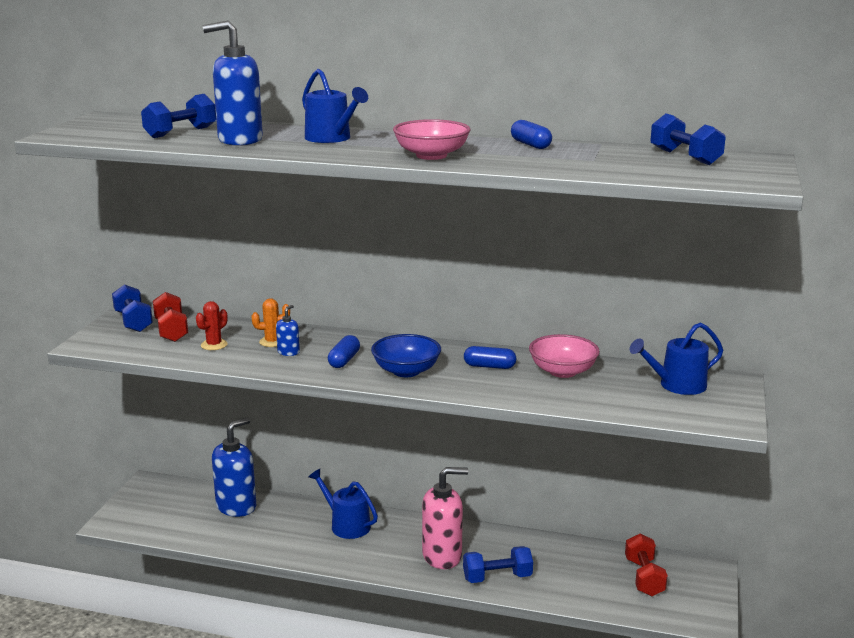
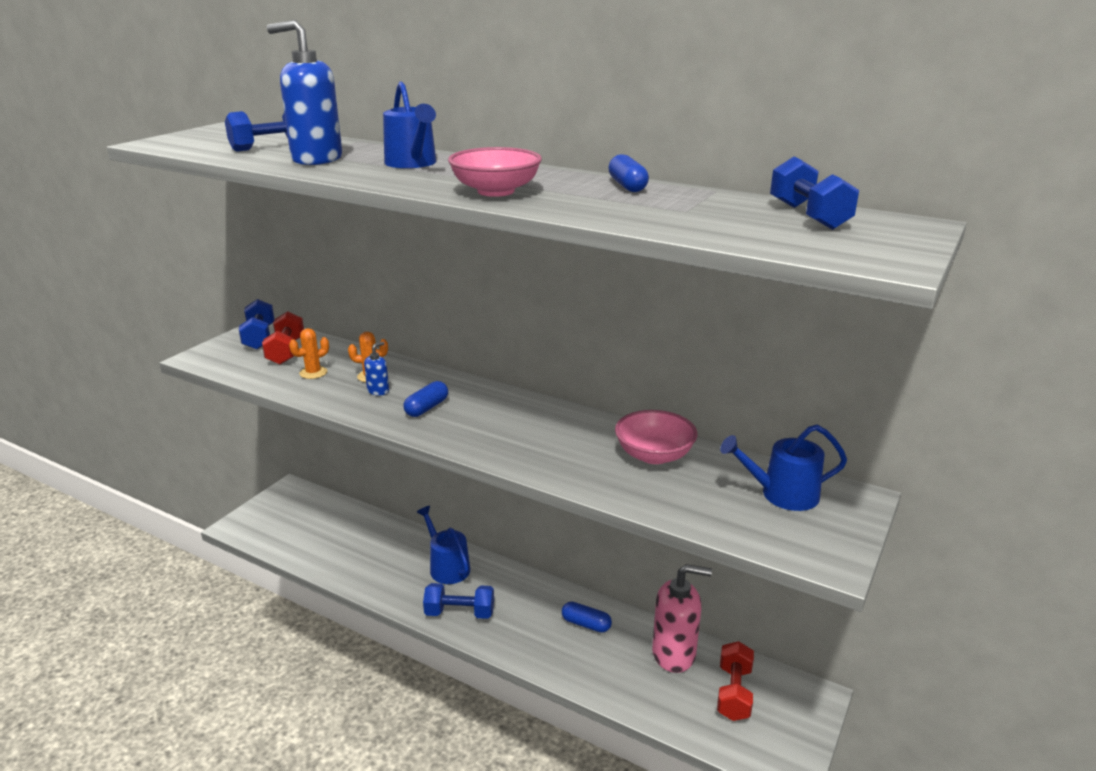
camera: 15 degrees right, 5 degrees up
red cactus [196,301,228,350] -> orange cactus [289,328,329,379]
blue soap dispenser [212,417,256,517] -> none
blue bowl [371,334,441,377] -> none
pink soap dispenser [422,467,468,569] -> pink soap dispenser moved to [652,564,712,673]
blue dumbbell [463,546,533,583] -> blue dumbbell moved to [423,583,494,619]
blue capsule [464,346,516,369] -> blue capsule moved to [562,601,612,632]

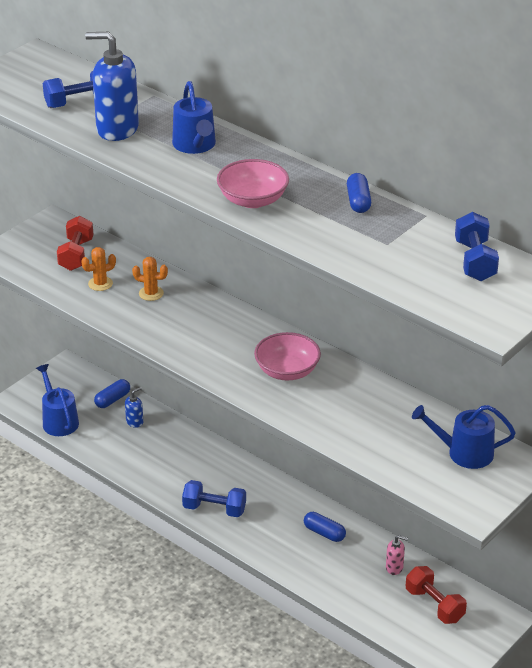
camera: 10 degrees right, 10 degrees up
blue dumbbell [239,299,274,350] -> none
blue soap dispenser [364,342,389,395] -> blue soap dispenser moved to [125,387,143,428]
blue capsule [404,381,448,417] -> blue capsule moved to [94,379,130,408]
blue watering can [417,506,470,584] -> blue watering can moved to [36,364,79,436]
pink bowl [615,410,698,464] -> pink bowl moved to [254,332,321,381]
pink soap dispenser [652,564,712,673] -> pink soap dispenser [386,535,408,575], size x0.46
red dumbbell [717,641,754,721] -> red dumbbell turned 60 degrees counterclockwise [406,566,467,624]

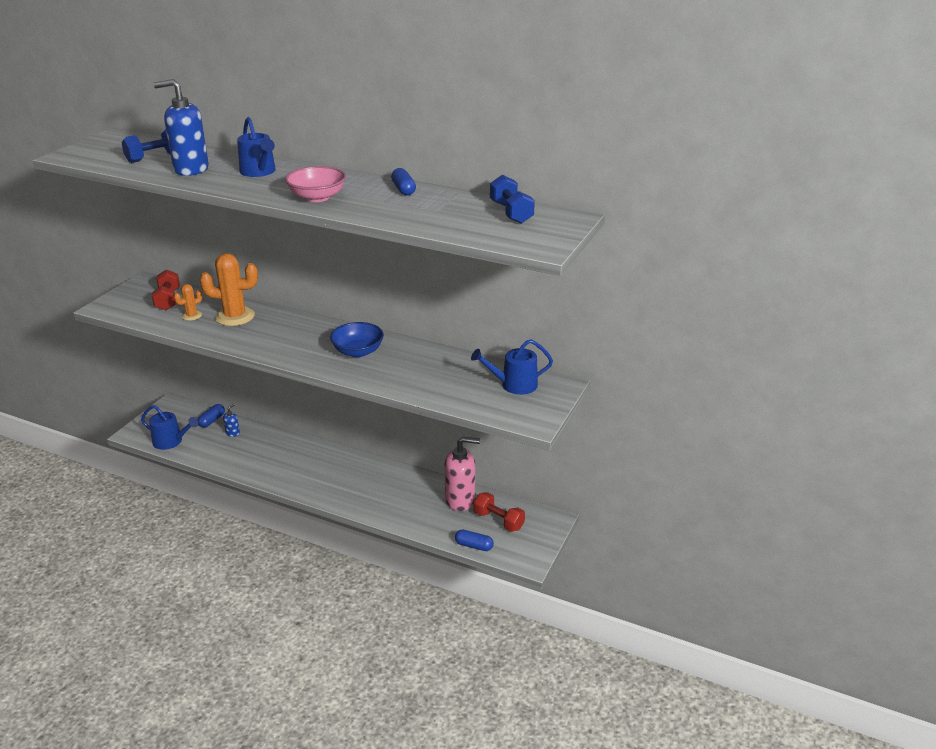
camera: 15 degrees left, 5 degrees down
blue watering can [36,364,79,436] -> blue watering can turned 150 degrees clockwise [141,405,198,450]
orange cactus [132,257,168,301] -> orange cactus [200,253,258,326], size x1.95
blue dumbbell [182,480,246,517] -> none
pink bowl [254,332,321,381] -> blue bowl [330,322,384,357]
blue capsule [304,512,346,542] -> blue capsule moved to [455,530,494,551]
pink soap dispenser [386,535,408,575] -> pink soap dispenser [445,437,480,511], size x2.19

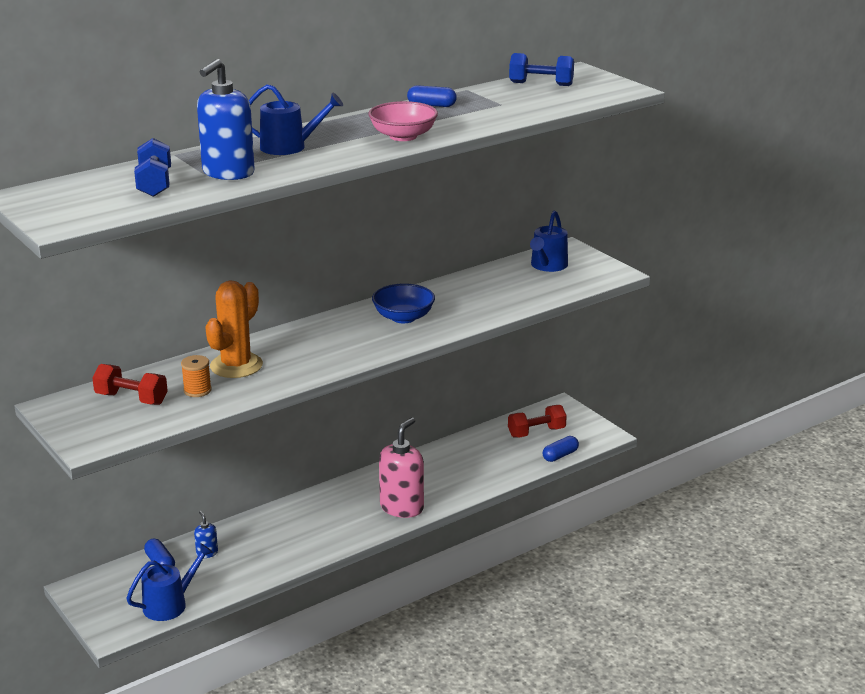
camera: 60 degrees left, 5 degrees down
orange cactus [174,284,202,321] -> orange spool [181,355,212,397]
pink soap dispenser [445,437,480,511] -> pink soap dispenser moved to [379,417,424,518]

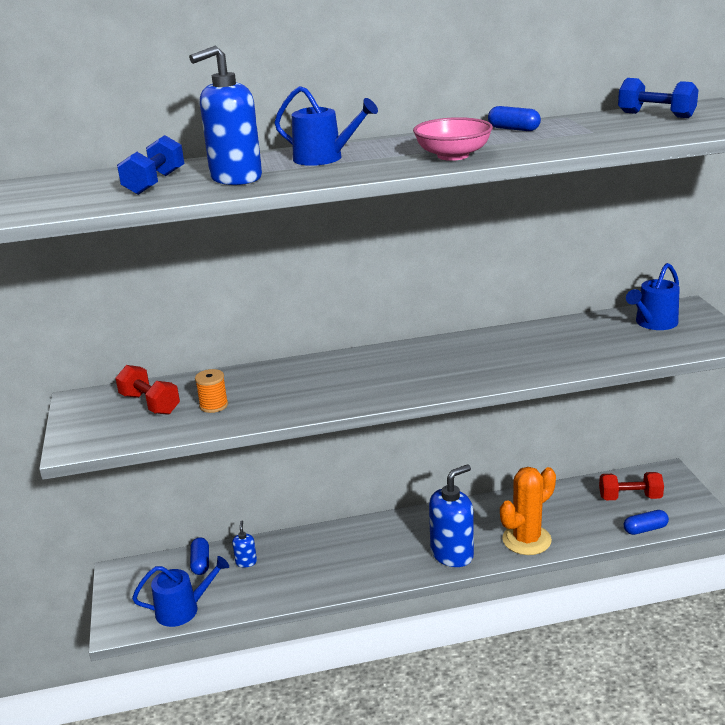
camera: 25 degrees right, 0 degrees up
orange cactus [205,280,263,378] -> orange cactus moved to [500,467,556,555]
blue bowl [372,284,435,323] -> none
pink soap dispenser [379,417,424,518] -> blue soap dispenser [429,464,474,567]

